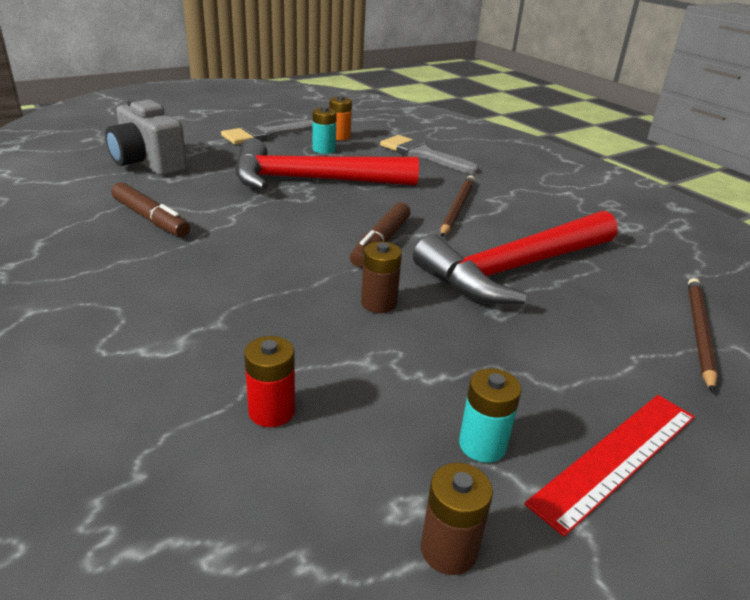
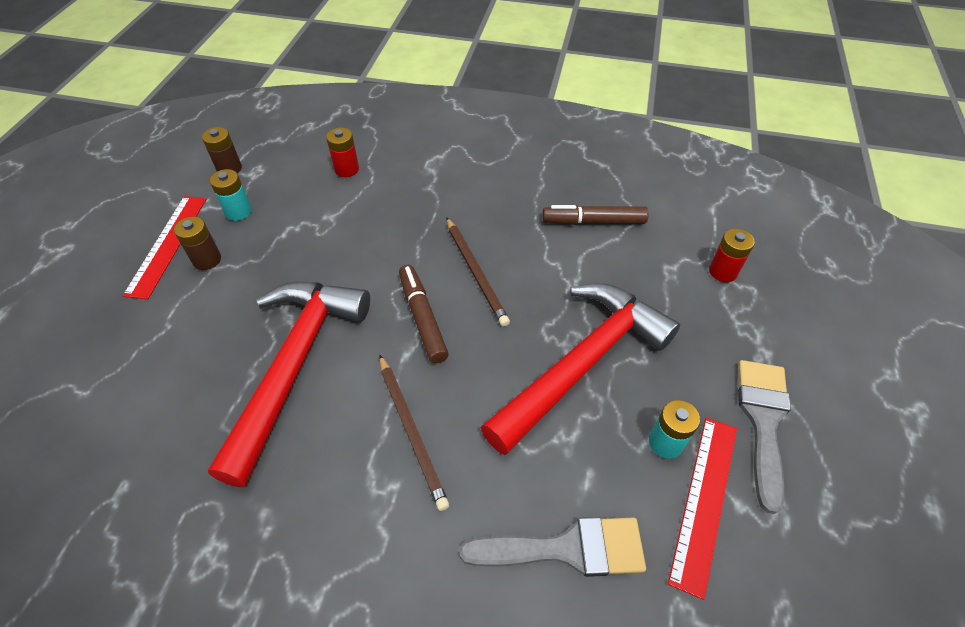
camera: 140 degrees right, 20 degrees up
grey camera [105,99,187,176] -> red battery [709,228,755,282]
orange battery [329,96,352,141] -> red ruler [668,418,737,600]
brown battery [361,242,402,313] -> brown battery moved to [174,217,221,270]
brown pencil [688,278,718,393] -> brown pencil moved to [446,217,510,327]

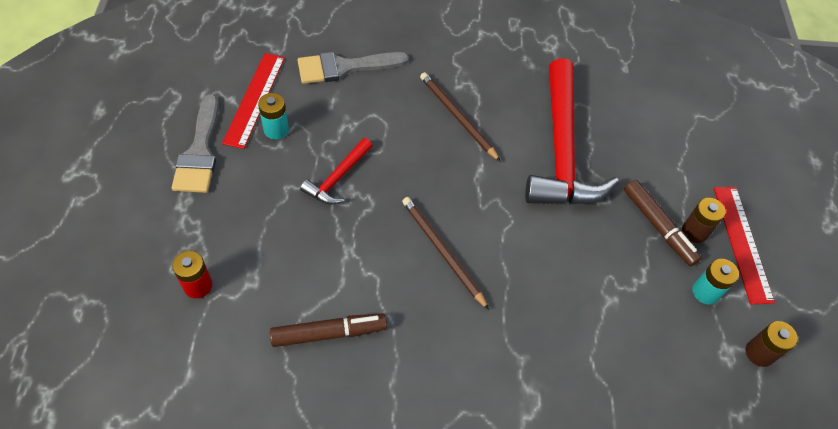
camera: 165 degrees right, 5 degrees up
red battery [326,127,359,177] -> none
brown marker [399,265,449,363] -> brown marker moved to [624,180,702,266]
red hammer [480,283,680,455] -> red hammer [300,138,373,205], size x0.47

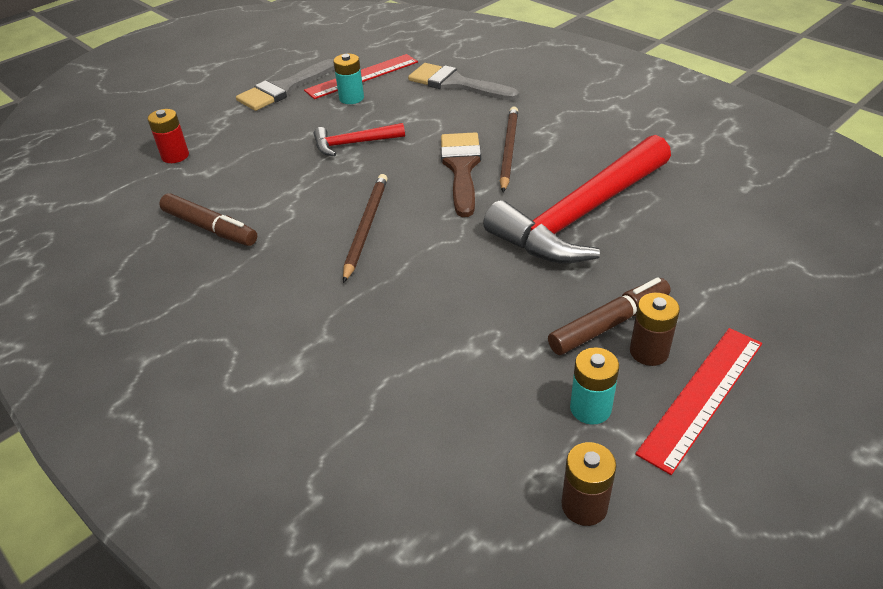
camera: 50 degrees right, 15 degrees down
brown marker [624,180,702,266] -> brown marker turned 135 degrees counterclockwise [548,277,671,355]
none -> brown brush [441,132,481,217]

